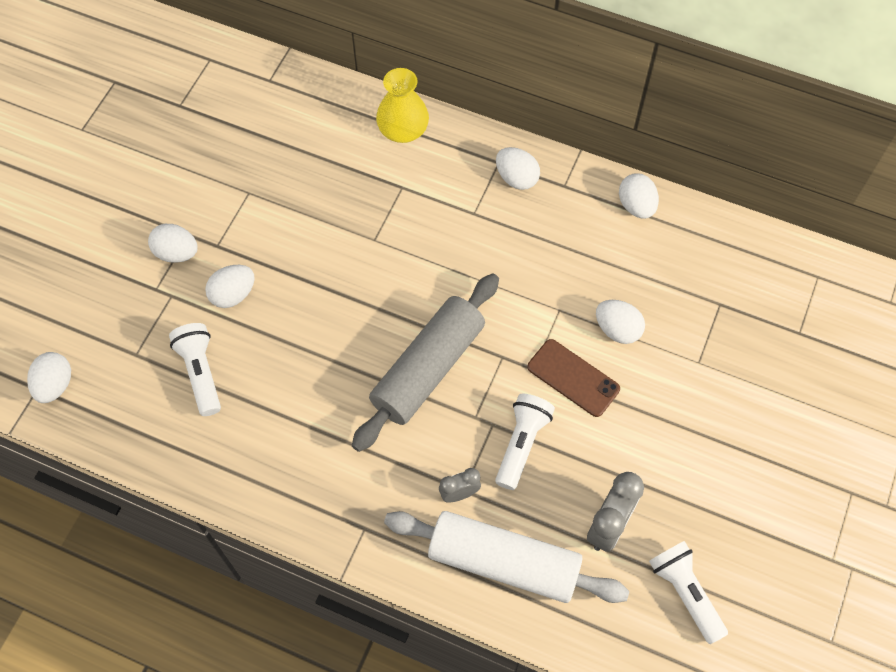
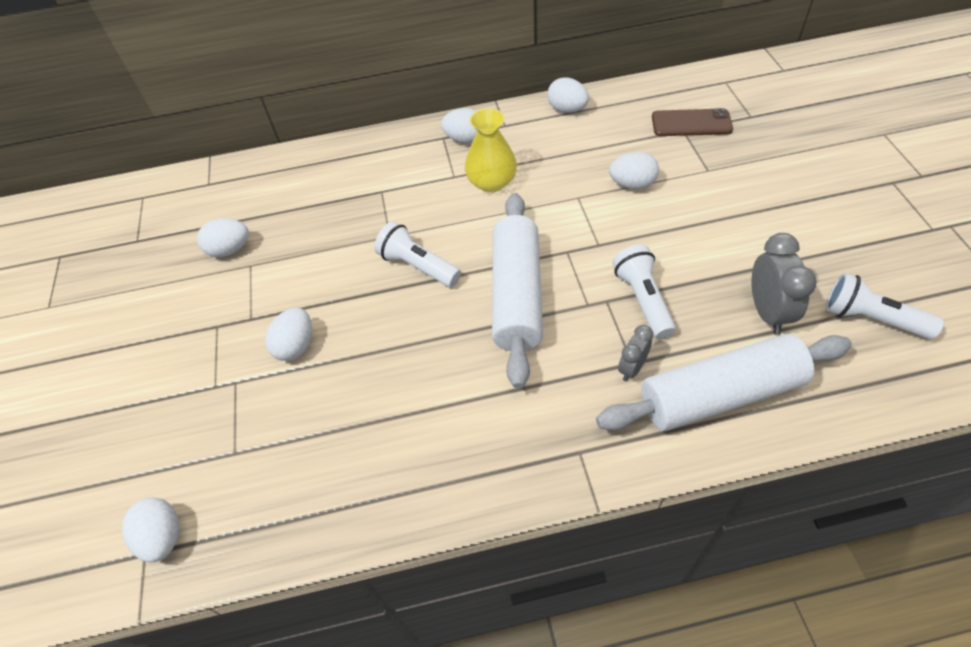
camera: 30 degrees left, 10 degrees down
white egg [148,224,197,263] -> white egg moved to [197,218,249,257]
white flashlight [169,323,221,416] -> white flashlight moved to [374,222,461,287]
grey rolling pin [352,273,499,452] -> white rolling pin [492,193,543,389]
yellow vase [376,68,429,143] -> yellow vase moved to [465,108,517,193]
brown phone [527,339,620,417] -> brown phone moved to [652,108,733,136]

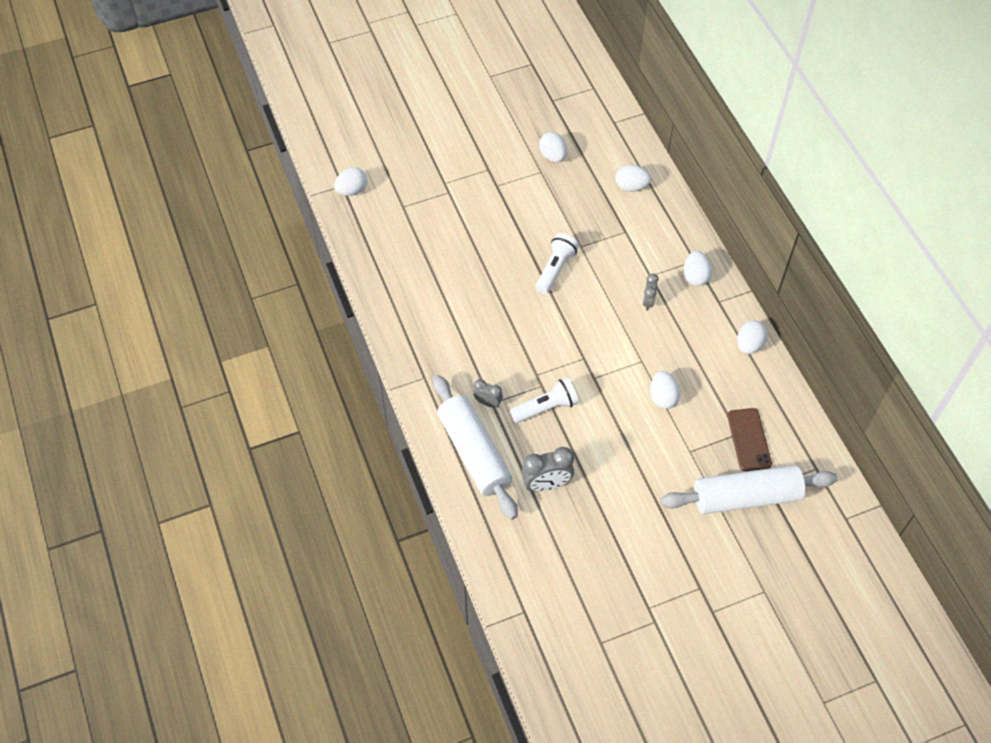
camera: 75 degrees right, 5 degrees up
white egg [265,308,312,361] -> white egg moved to [615,165,651,192]
yellow vase [465,108,517,193] -> grey clock [643,273,659,311]
white rolling pin [492,193,543,389] -> white rolling pin moved to [661,465,838,514]
white flashlight [826,273,944,339] -> none

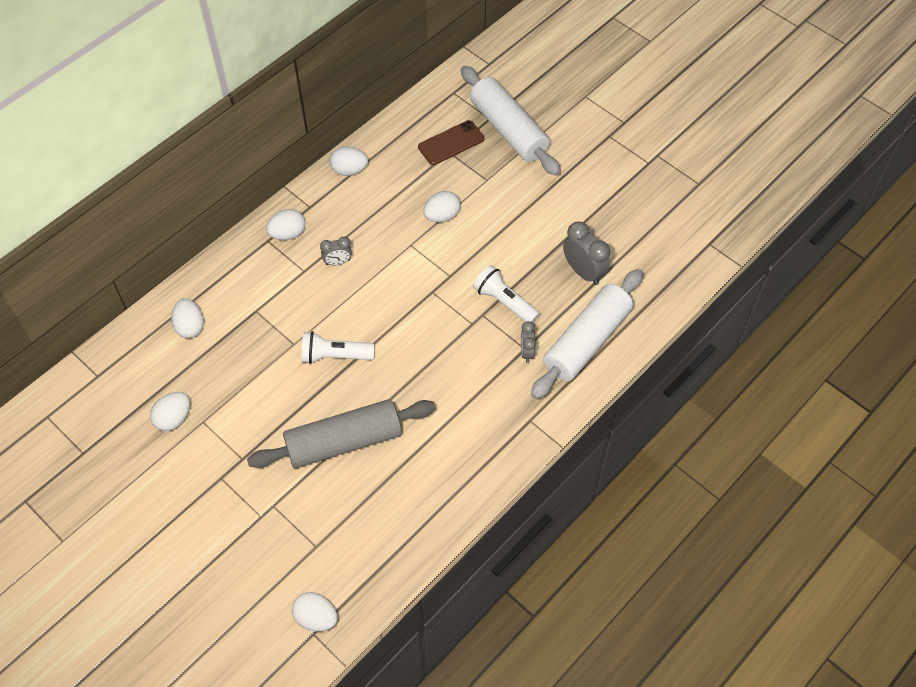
camera: 115 degrees left, 0 degrees up
none -> grey rolling pin [247,399,436,468]

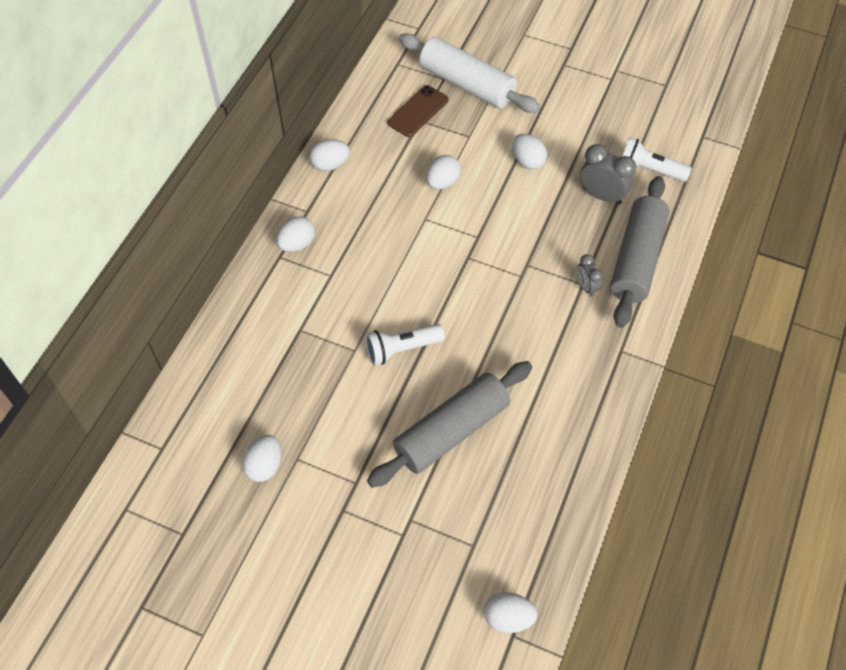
camera: 20 degrees left, 0 degrees up
white egg [171,298,204,338] -> white egg moved to [512,134,547,170]
grey clock [320,237,352,265] -> none
white flashlight [473,265,540,323] -> white flashlight moved to [622,137,692,182]
white rolling pin [531,269,643,399] -> grey rolling pin [610,176,669,328]

